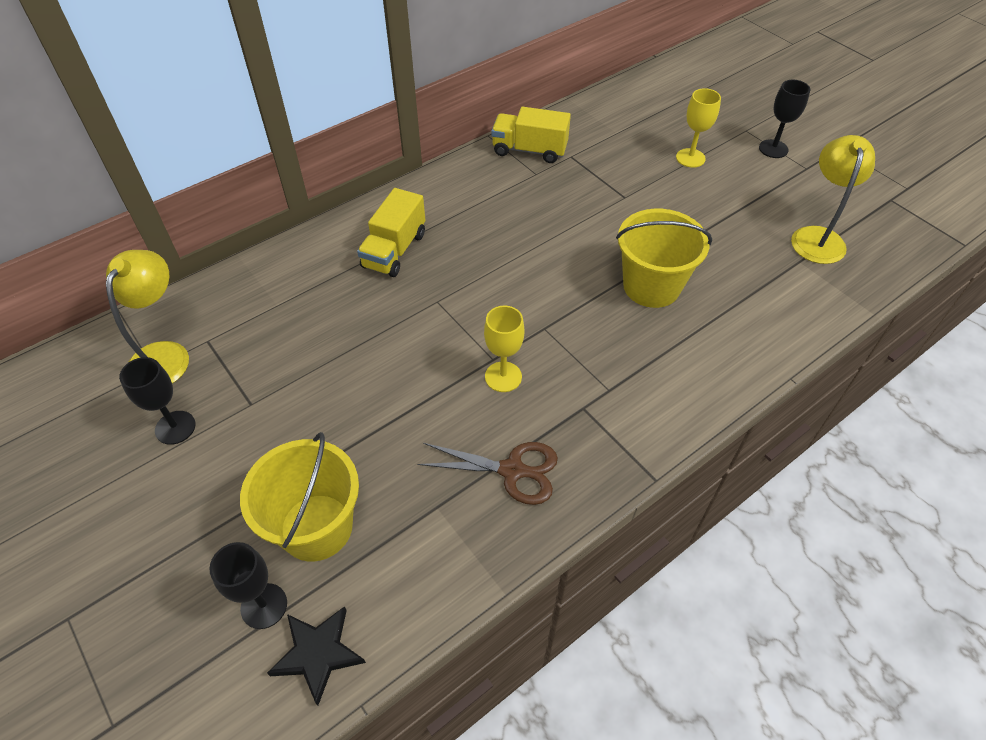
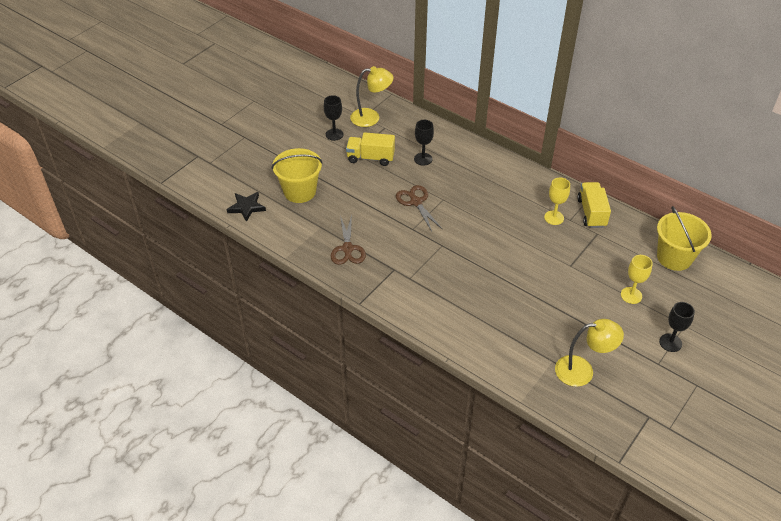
camera: 75 degrees right, 5 degrees down
black goblet [209,542,287,629] -> black goblet moved to [414,120,434,166]
yellow truck [357,188,425,277] -> yellow truck moved to [346,132,395,166]
yellow goblet [484,306,524,392] -> yellow goblet moved to [544,178,570,225]
yellow bucket [616,209,712,308] -> yellow bucket moved to [657,206,712,271]
none -> brown scissors [396,185,442,232]

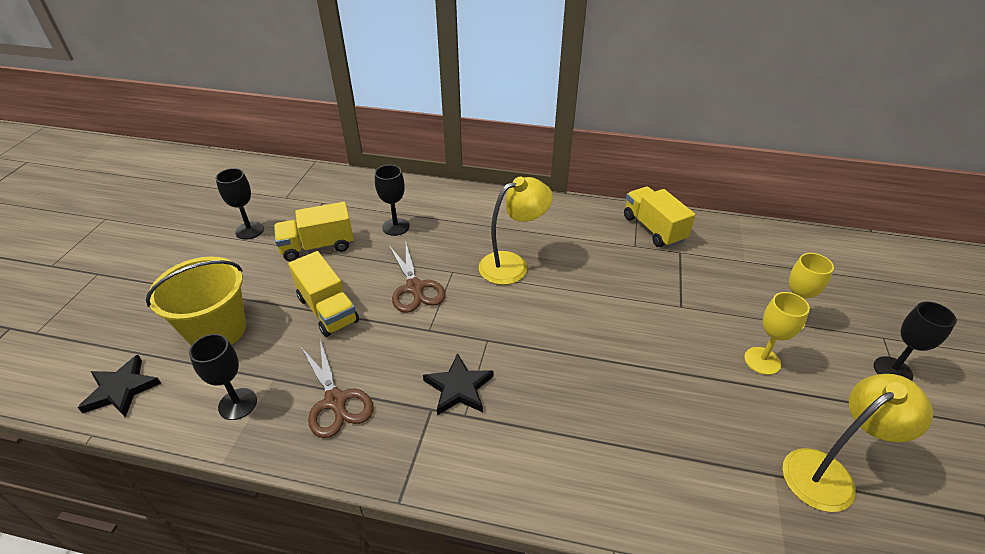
camera: 25 degrees left, 5 degrees down
yellow lamp [350,66,393,127] -> yellow lamp moved to [479,177,553,285]
brown scissors [396,185,442,232] -> brown scissors turned 150 degrees counterclockwise [390,244,446,313]
yellow goblet [544,178,570,225] -> yellow goblet moved to [744,292,810,375]
yellow bucket [657,206,712,271] -> none
none -> black goblet [189,334,257,420]
none -> yellow truck [288,251,359,337]
none -> black star [423,353,494,415]

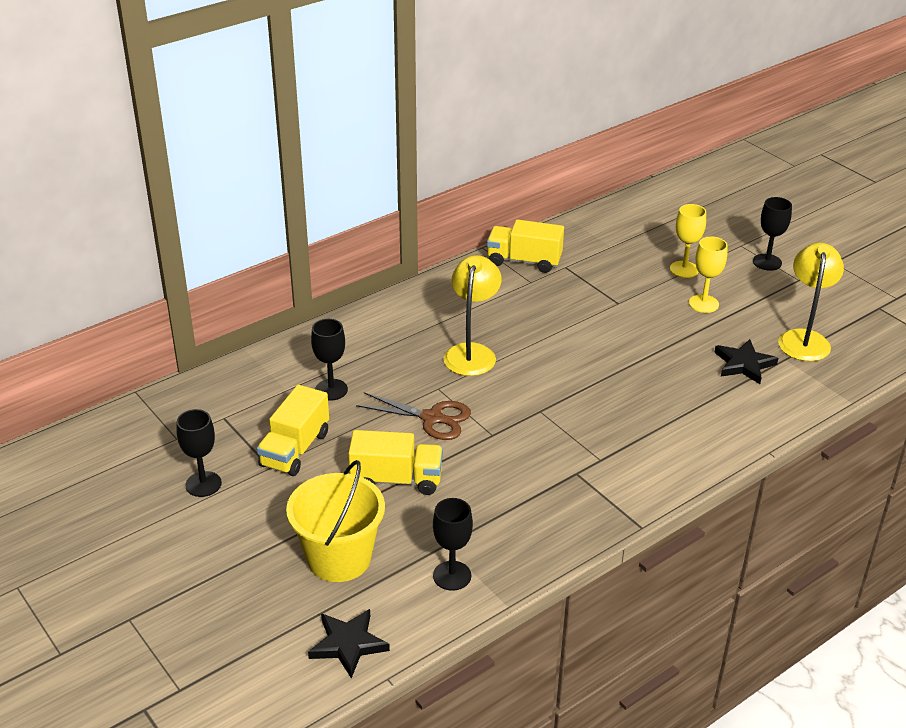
camera: 50 degrees left, 5 degrees down
brown scissors [301,339,373,438] -> none
black star [423,353,494,415] -> black star moved to [714,339,778,384]

